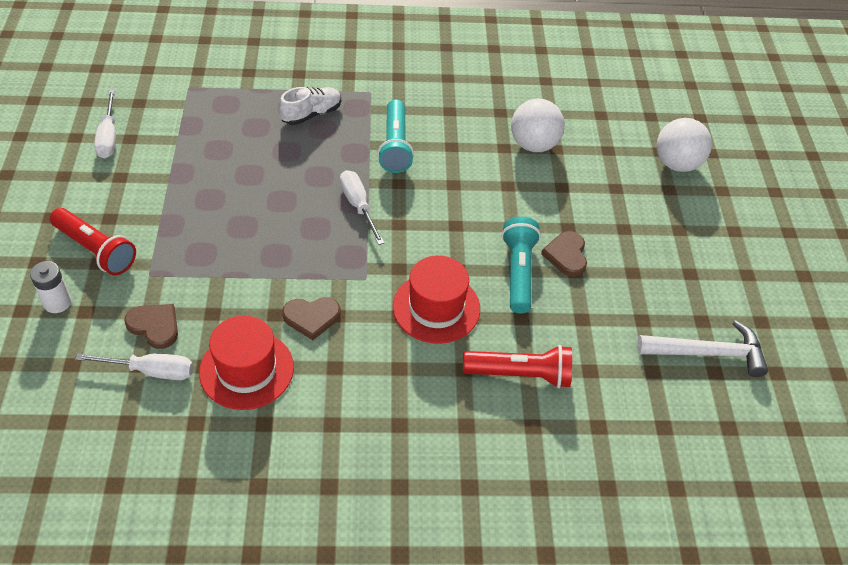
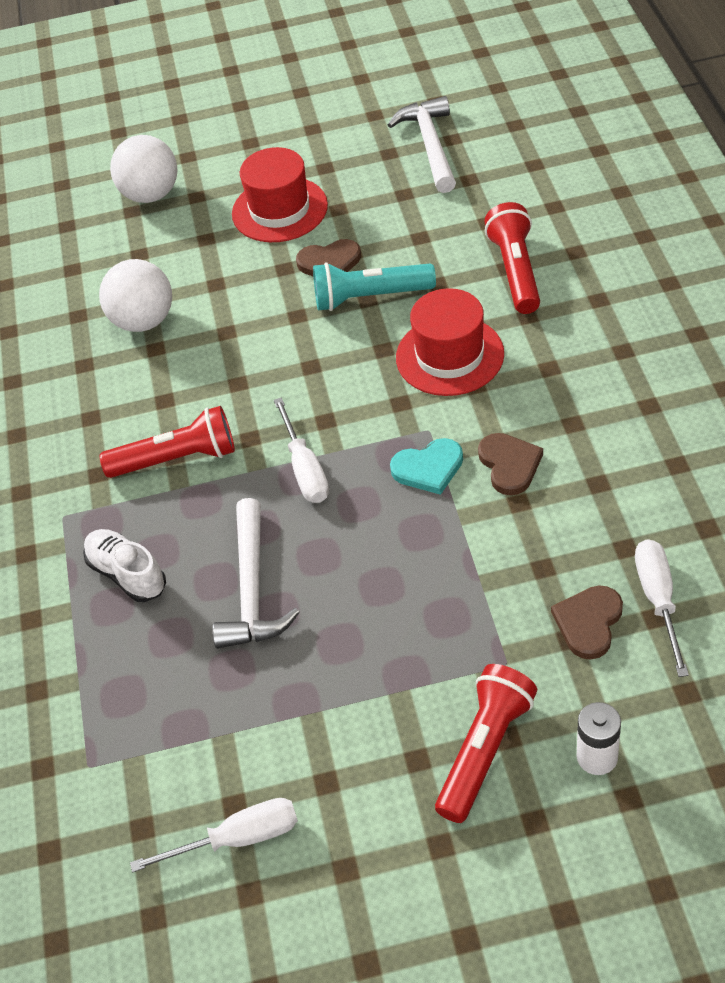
camera: 90 degrees left, 0 degrees up
red hat [199,315,294,410] -> red hat moved to [232,147,328,242]
white screwdriver [340,170,384,245] -> white screwdriver turned 75 degrees counterclockwise [274,397,329,503]
turquoise flashlight [377,99,414,173] -> red flashlight [99,406,235,478]
none -> white hammer [212,498,300,649]
none -> turquoise heart [390,438,463,495]

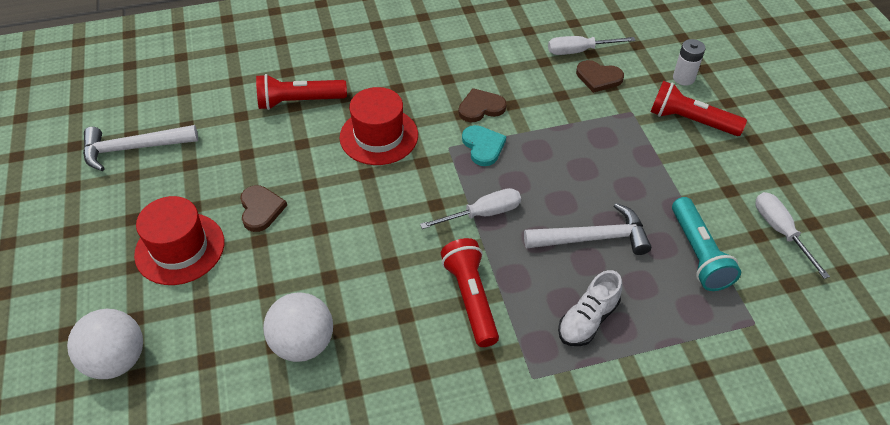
camera: 100 degrees left, 0 degrees up
turquoise flashlight [313,262,436,311] -> turquoise flashlight moved to [672,197,741,291]

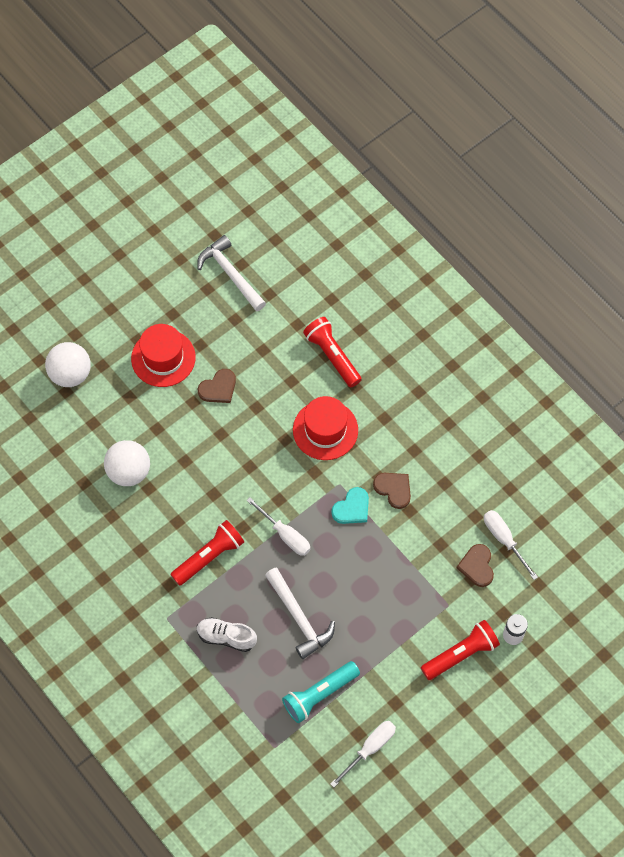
camera: 65 degrees right, 15 degrees up
red flashlight [650,81,747,136] -> red flashlight turned 60 degrees clockwise [421,620,500,680]

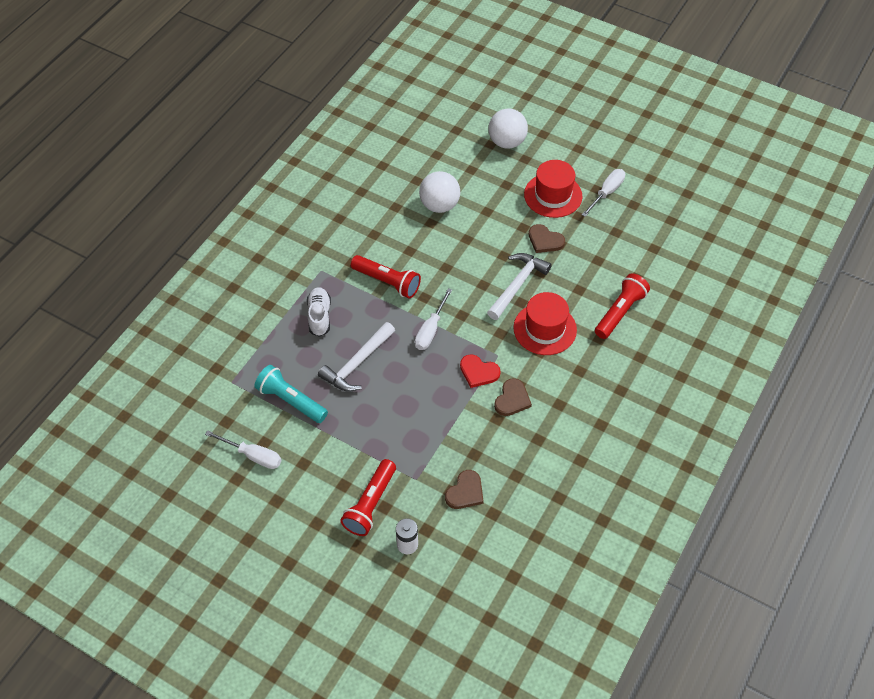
camera: 70 degrees right, 10 degrees down
white hammer [197,235,266,312] -> white hammer moved to [487,253,552,320]
turquoise heart [331,487,369,524] -> red heart [460,354,501,388]
red flashlight [421,620,500,680] -> red flashlight turned 75 degrees clockwise [340,459,396,536]
brown heart [457,544,494,587] -> brown heart turned 150 degrees clockwise [445,470,484,509]
white screwdriver [484,510,538,580] -> white screwdriver moved to [581,169,625,217]

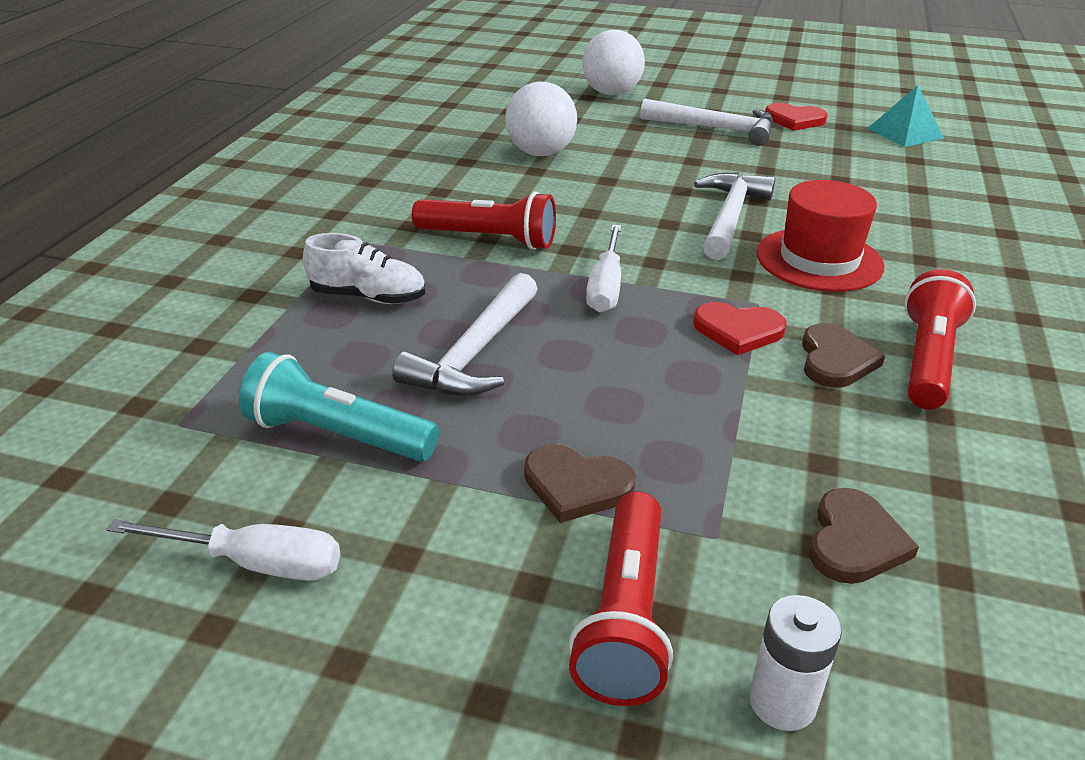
camera: 15 degrees left, 20 degrees down
white shoe [307,287,331,337] -> white shoe turned 120 degrees clockwise [303,233,425,304]
red hat [524,160,582,218] -> white hammer [640,98,774,146]
brown heart [529,224,565,253] -> brown heart moved to [524,444,636,523]
white screwdriver [581,169,625,217] -> red heart [765,103,828,131]
red flashlight [595,273,650,339] -> red flashlight moved to [904,269,976,409]
none -> turquoise pyramid [867,85,944,147]

